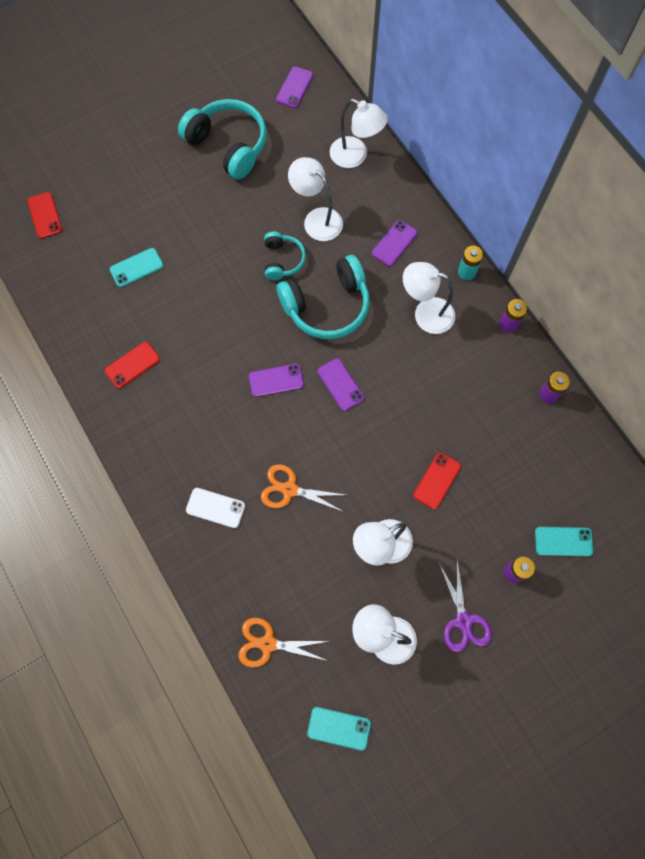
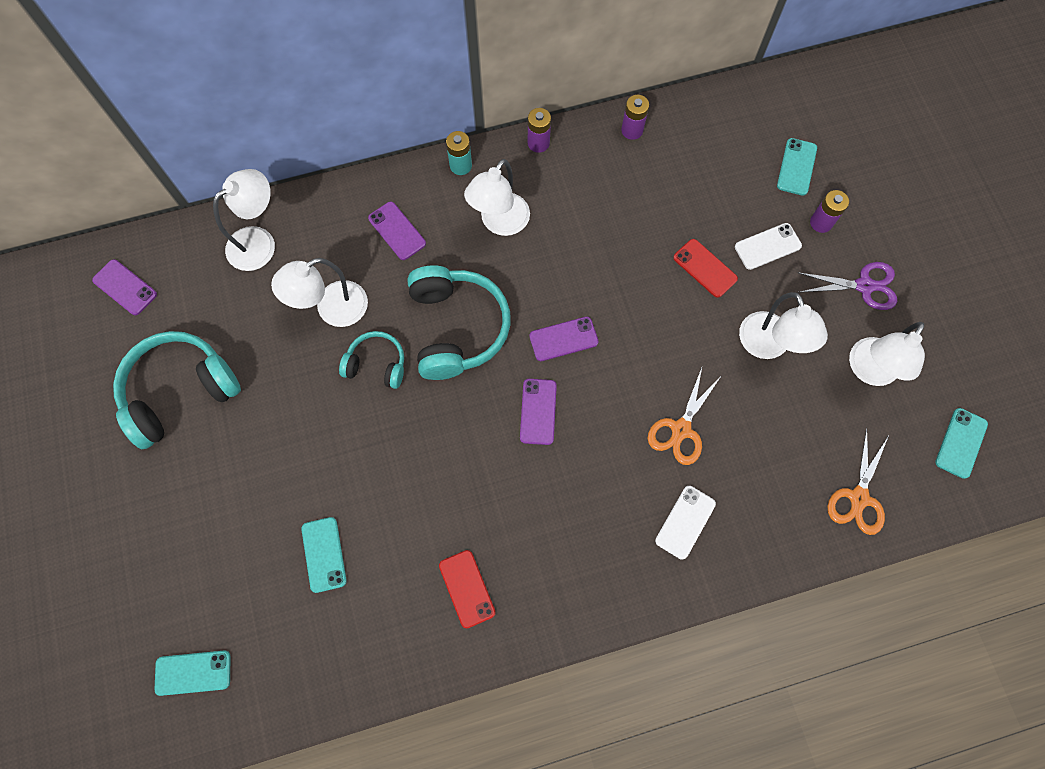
camera: 75 degrees left, 0 degrees up
red phone [27,192,62,239] -> turquoise phone [155,651,231,696]
none -> white phone [735,223,802,270]

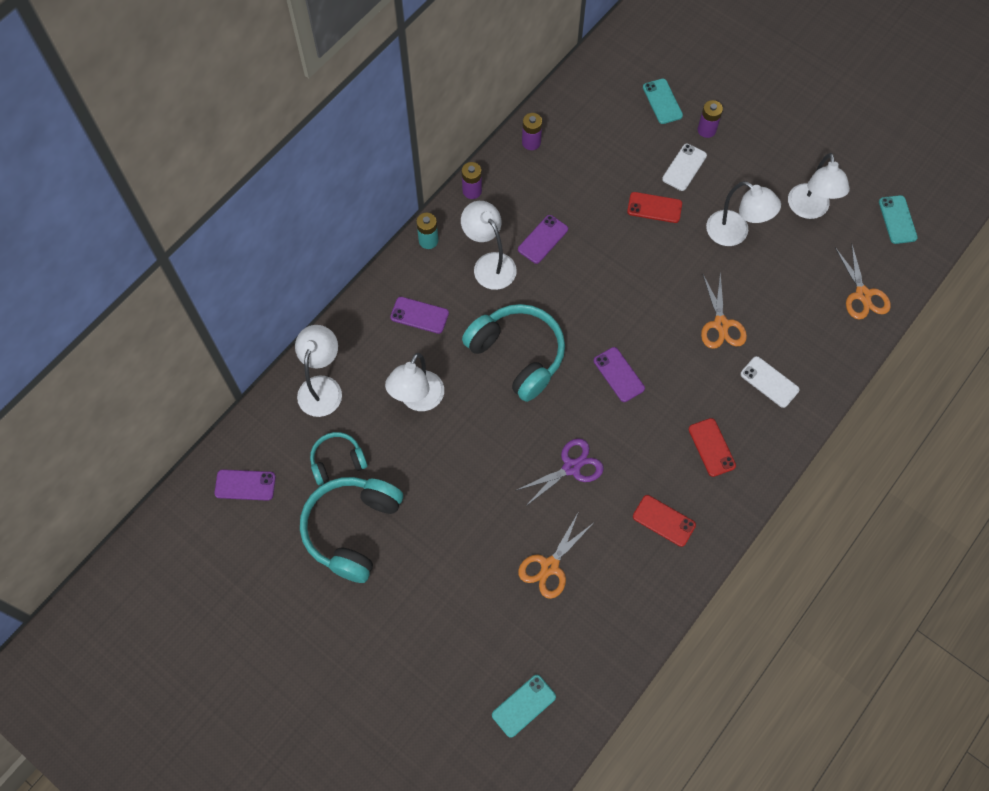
camera: 35 degrees left, 5 degrees down
turquoise phone [301,517,347,593] -> orange scissors [518,513,592,599]
turquoise headphones [339,331,404,389] -> turquoise headphones moved to [310,432,367,485]
white lamp [464,159,530,236] -> white lamp turned 150 degrees clockwise [461,201,517,290]
purple phone [529,317,599,361] -> purple phone moved to [518,215,568,264]
white phone [655,486,716,560] -> white phone turned 45 degrees counterclockwise [740,356,800,408]
purple scissors [799,262,897,310] -> purple scissors moved to [515,439,604,507]
none -> red phone [688,418,736,477]

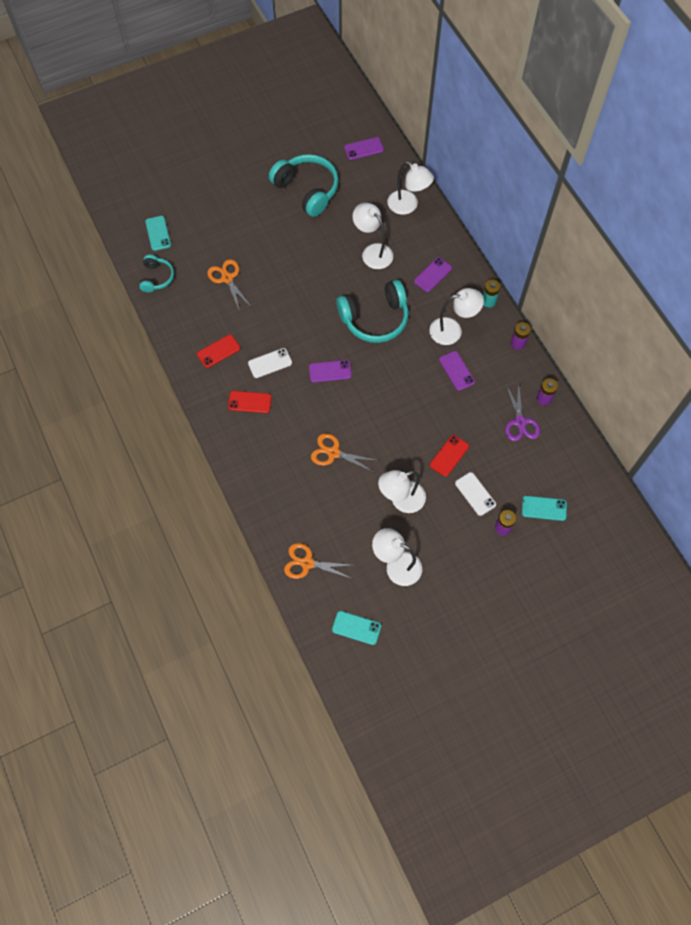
camera: 115 degrees right, 0 degrees up
purple phone [214,469,276,501] -> purple phone turned 45 degrees clockwise [344,137,384,160]
turquoise headphones [310,432,367,485] -> turquoise headphones moved to [139,255,174,292]
purple scissors [515,439,604,507] -> purple scissors moved to [505,383,540,441]
white phone [740,356,800,408] -> white phone moved to [248,348,292,378]

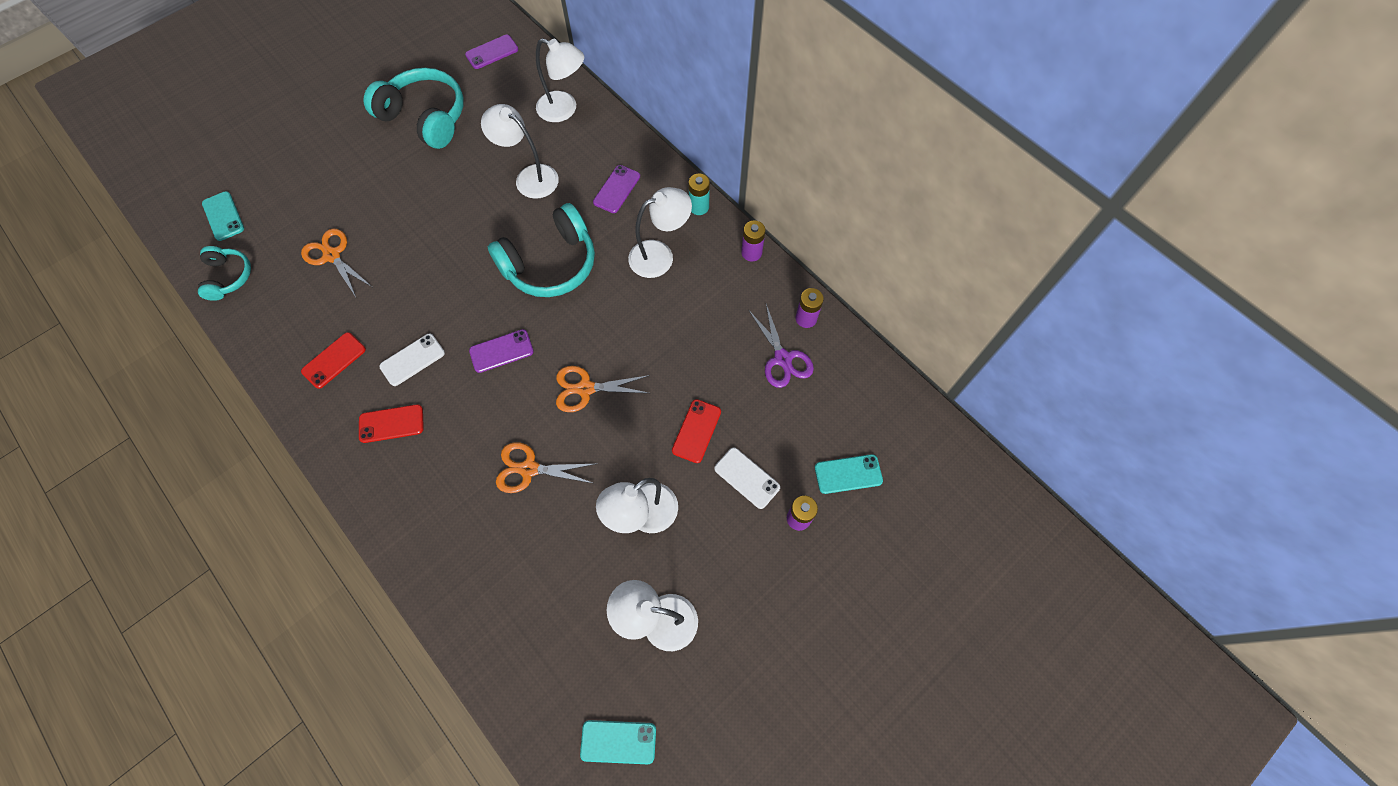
camera: 15 degrees left, 0 degrees up
orange scissors [284,543,353,579] -> orange scissors moved to [556,366,650,412]
purple phone [439,351,475,391] -> none

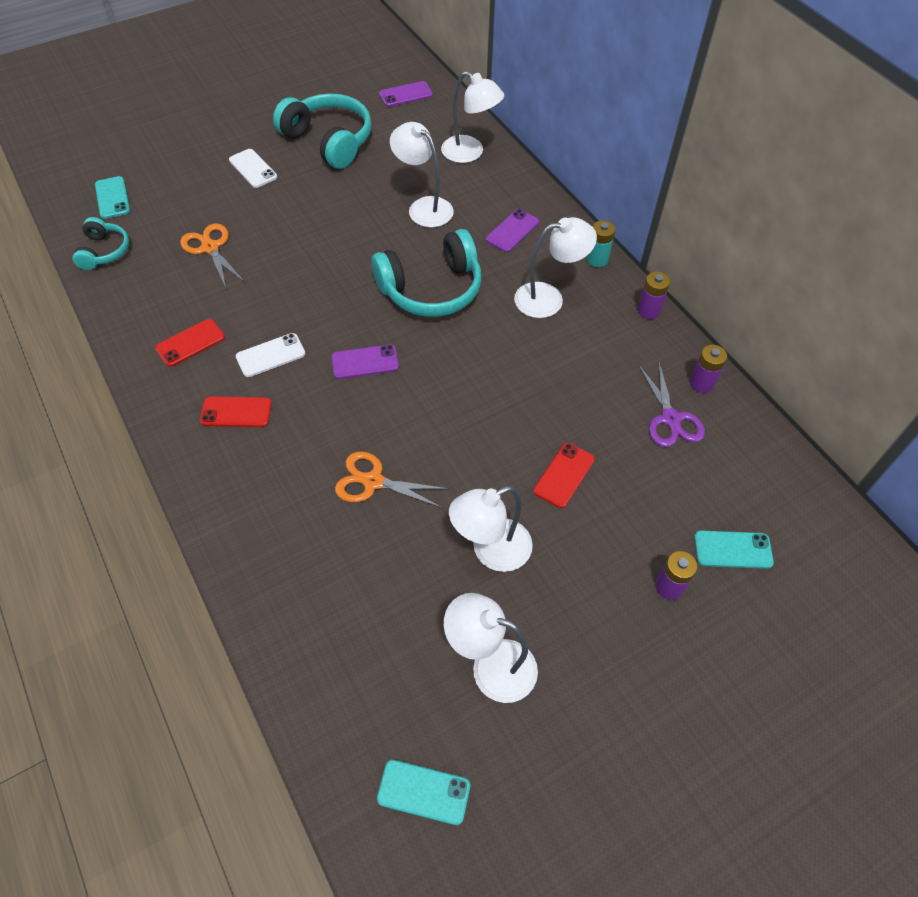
camera: 10 degrees right, 10 degrees down
orange scissors [556,366,650,412] -> none
white phone [714,447,780,509] -> white phone moved to [229,149,277,188]

